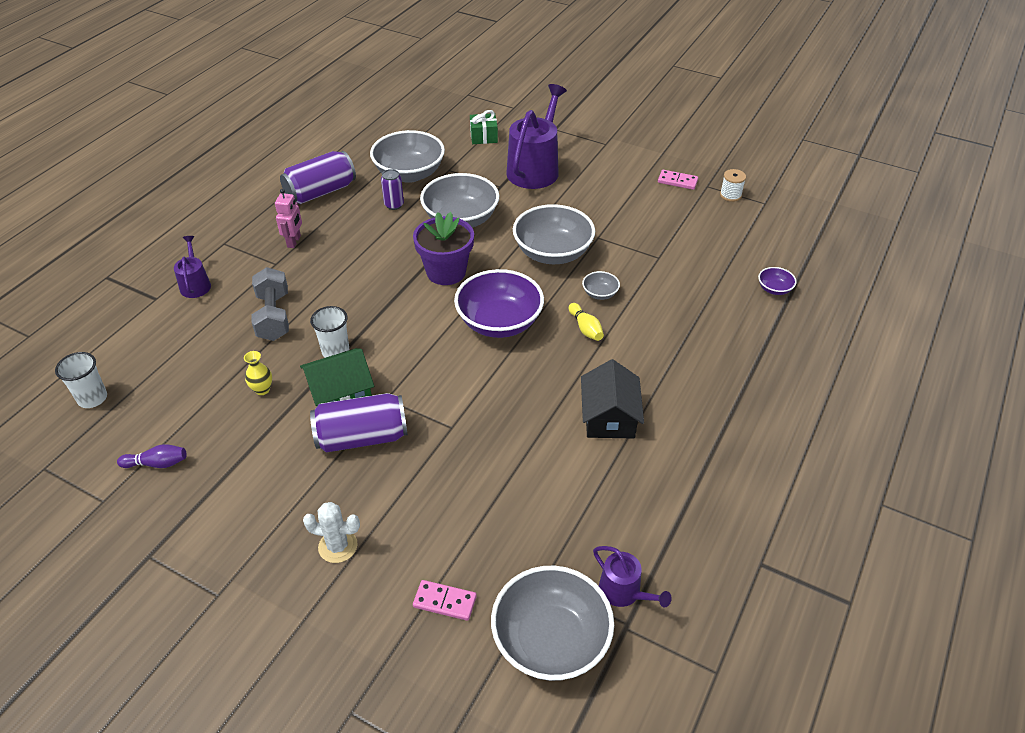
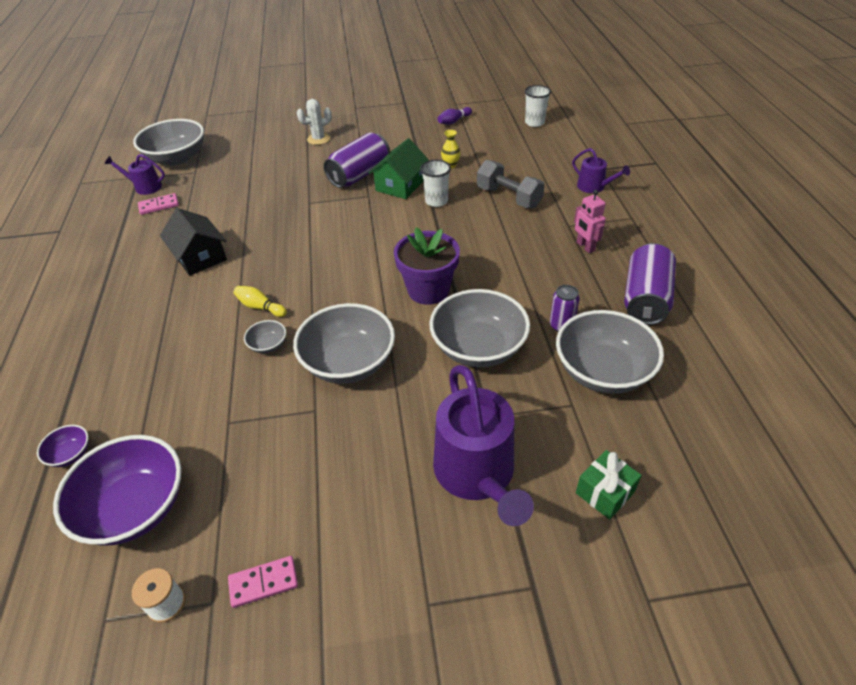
camera: 145 degrees right, 0 degrees up
pink domino [413,580,477,621] -> pink domino moved to [138,193,179,215]
purple bowl [454,269,544,338] -> purple bowl moved to [53,435,182,546]

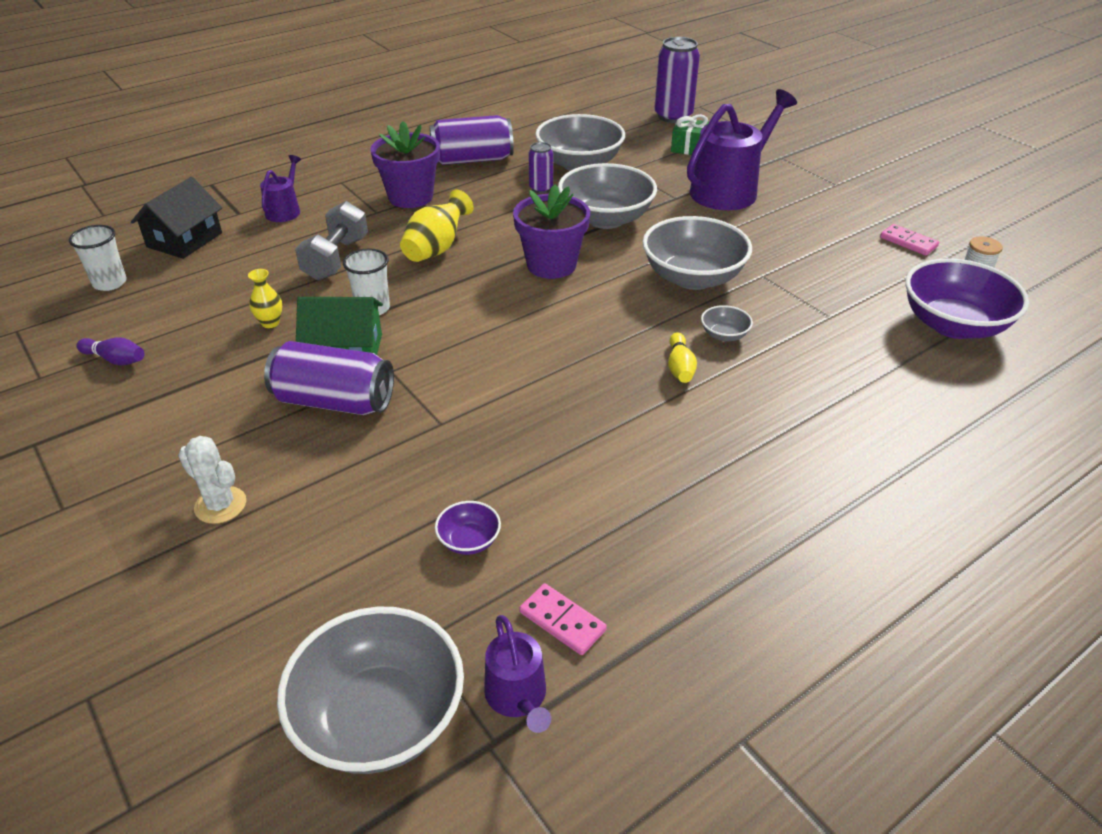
camera: 120 degrees left, 5 degrees down
purple bowl [37,425,89,467] -> purple bowl moved to [435,501,501,555]
black house [160,208,227,276] -> black house moved to [131,177,222,259]
pink robot [574,190,606,253] -> purple flower pot [370,121,440,208]
none -> yellow vase [400,190,474,262]
none -> purple can [654,37,700,123]

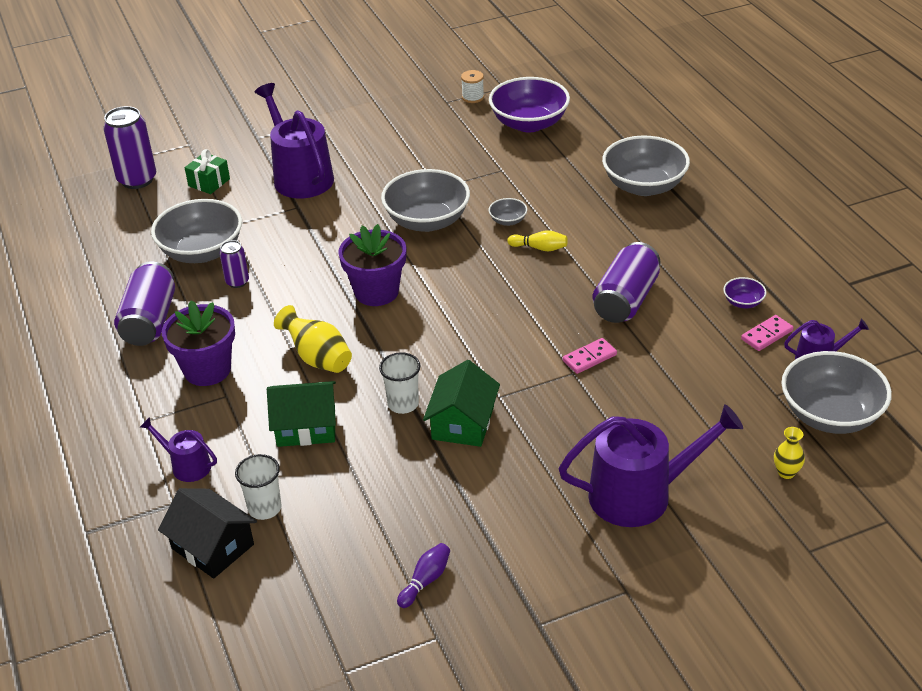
camera: 75 degrees left, 0 degrees up
white cup [69,225,127,291] -> white cup moved to [235,454,282,520]
white cactus [178,436,246,524] -> purple watering can [558,404,743,527]
yellow vase [248,269,282,328] -> yellow vase moved to [774,427,805,479]
purple can [264,341,394,415] -> purple can moved to [592,242,660,323]
grey dumbbell [295,201,368,281] -> green house [267,381,336,447]
purple bowl [435,501,501,555] -> purple bowl moved to [723,277,766,308]
grey bowl [558,163,657,229] -> grey bowl moved to [602,136,690,196]
pink domino [880,224,939,256] -> pink domino moved to [563,338,617,374]

